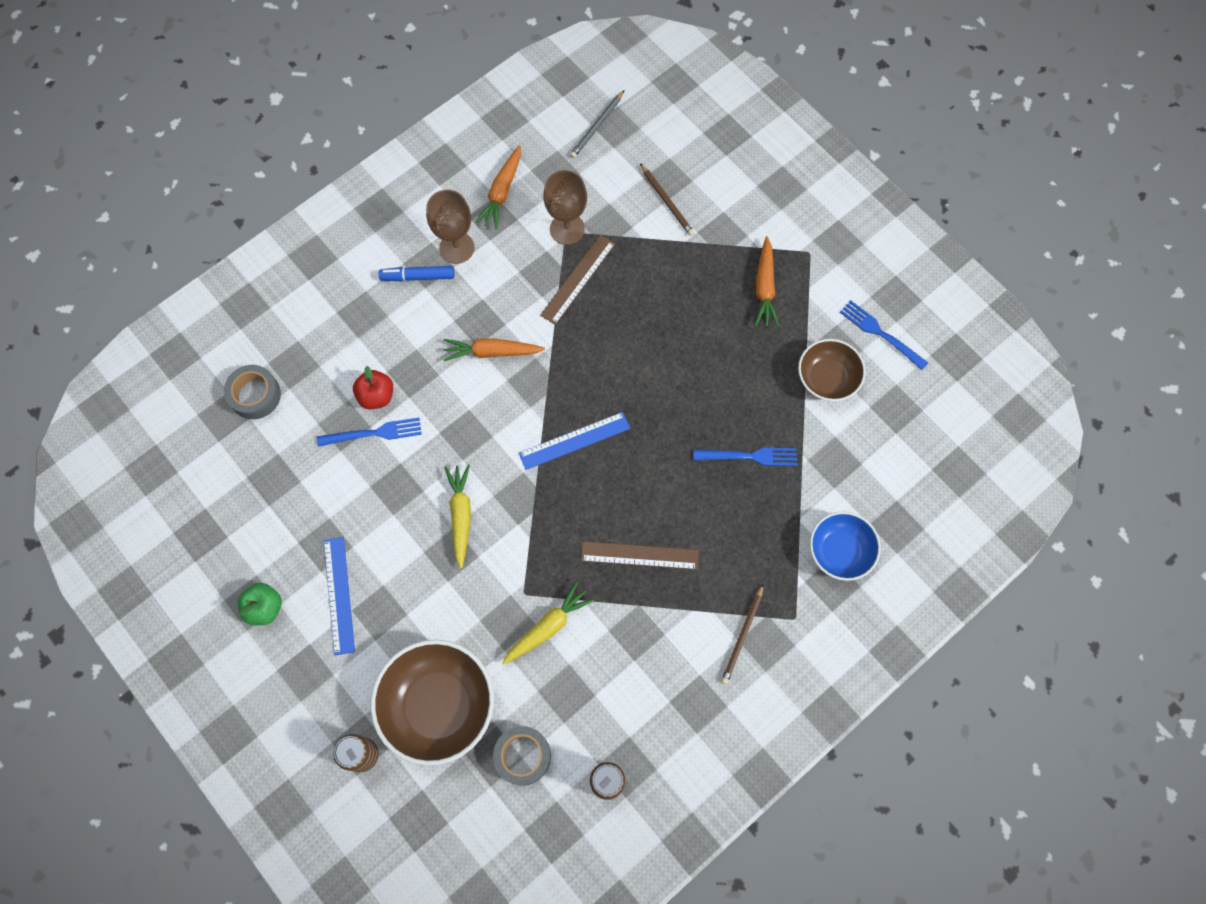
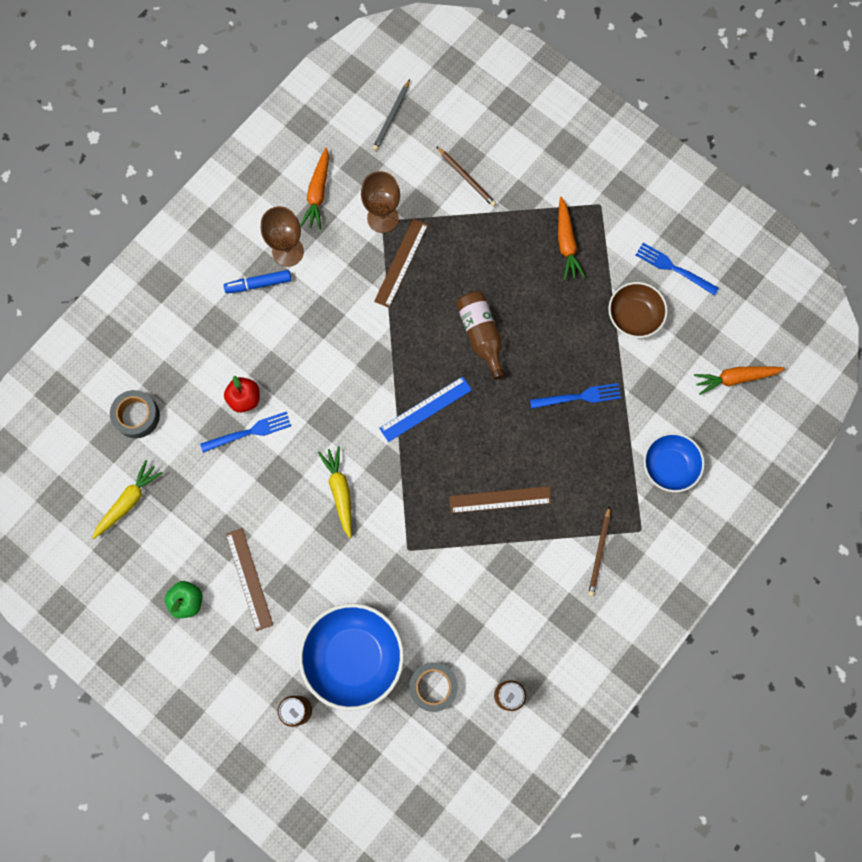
camera: 10 degrees left, 5 degrees up
blue ruler [324,537,355,655] -> brown ruler [226,528,273,631]
brown bowl [371,640,494,766] -> blue bowl [299,603,404,711]
orange carrot [444,338,545,361] -> orange carrot moved to [694,366,785,395]
yellow carrot [502,581,594,665] -> yellow carrot moved to [92,460,163,539]
none -> brown bottle [456,291,505,380]

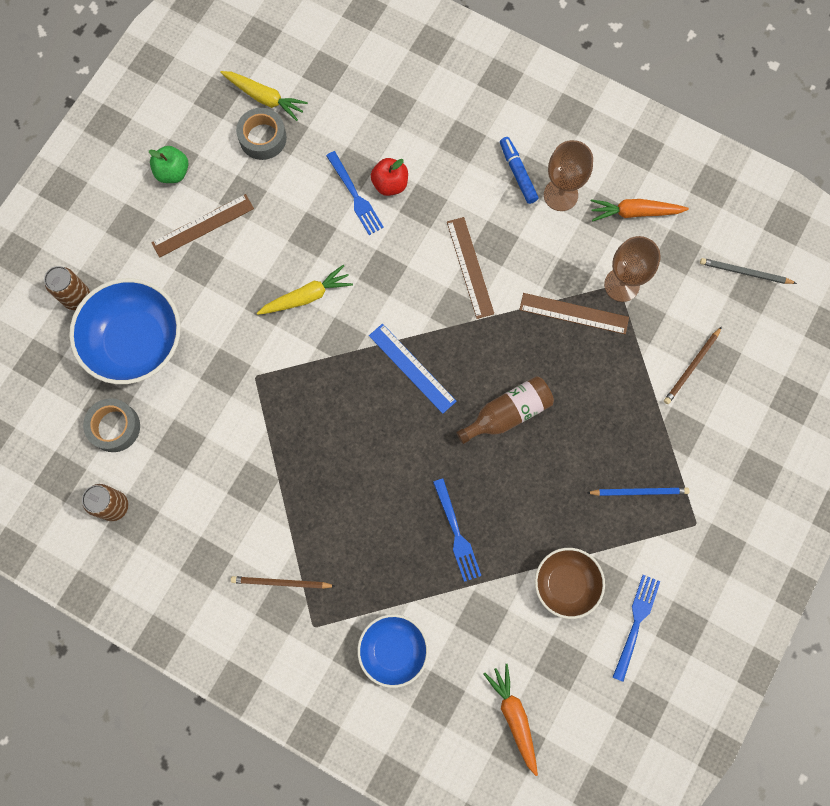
camera: 80 degrees right, 0 degrees up
grey tape [110,390,160,438] -> grey tape moved to [236,108,287,160]
brown ruler [449,486,552,513] -> brown ruler moved to [447,217,494,319]
orange carrot [558,197,585,280] -> blue pencil [587,487,690,496]

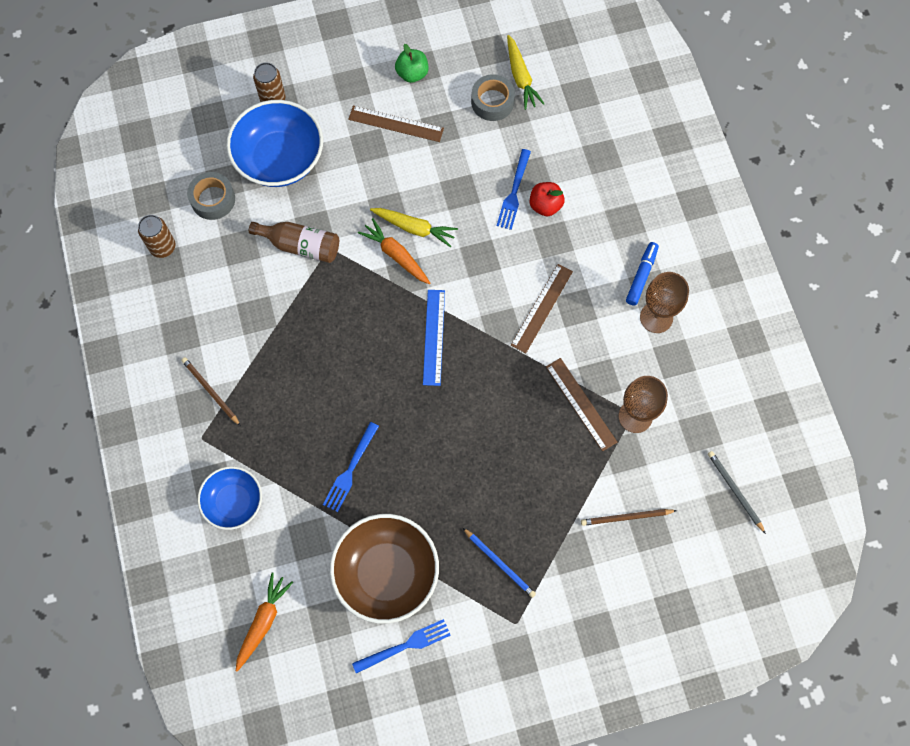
camera: 45 degrees right, 5 degrees down
brown bottle [456,376,554,444] -> brown bottle moved to [249,222,339,263]
brown bowl [535,548,605,619] -> brown bowl [330,514,439,624], size x1.64
orange carrot [591,199,689,221] -> orange carrot moved to [358,218,430,284]

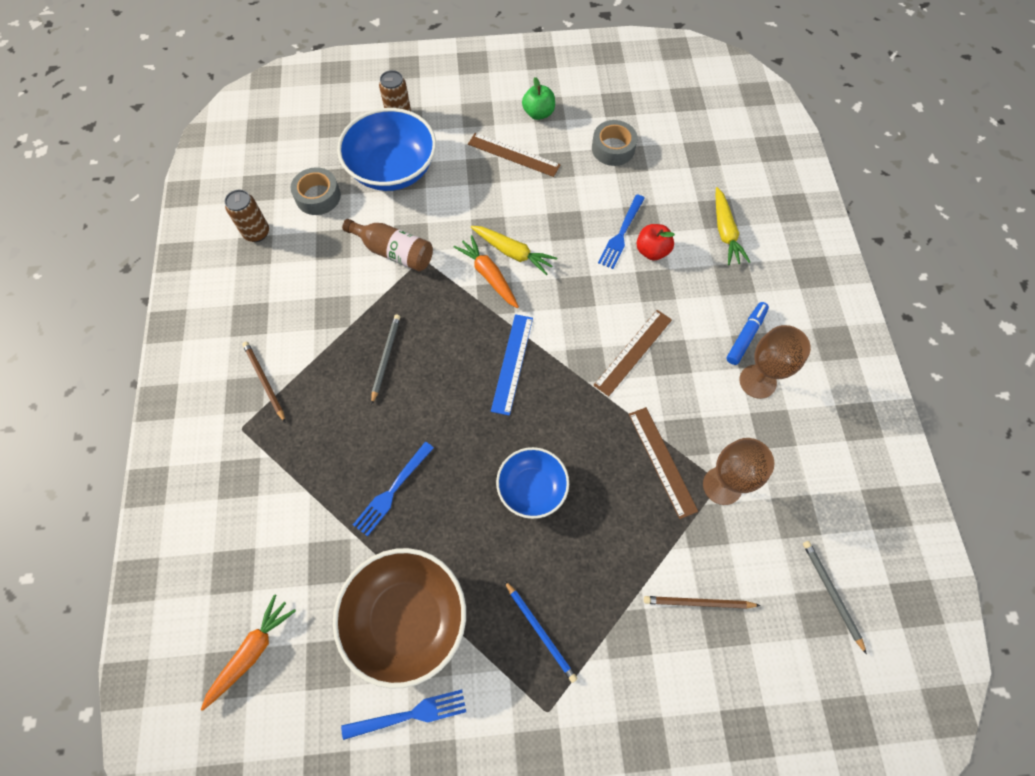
camera: 10 degrees right, 5 degrees down
blue bowl [197,466,262,530] -> blue bowl moved to [496,447,569,519]
yellow carrot [507,35,545,110] -> yellow carrot moved to [716,187,750,265]
none -> grey pencil [371,315,400,405]

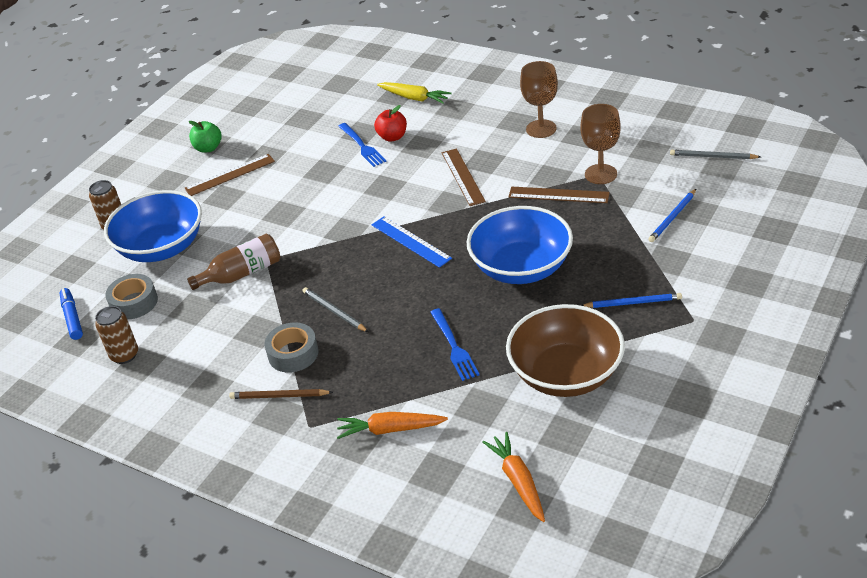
camera: 50 degrees left, 25 degrees down
blue fork [341,689,466,740] -> none
orange carrot [454,235,519,308] -> orange carrot moved to [337,412,448,439]
yellow carrot [471,226,557,275] -> none
blue bowl [496,447,569,519] -> blue bowl [467,206,573,284], size x1.64
grey tape [592,120,638,166] -> grey tape moved to [264,322,319,373]
brown pencil [644,596,761,609] -> blue pencil [648,189,696,242]
blue marker [726,302,769,365] -> blue marker moved to [60,288,83,340]

